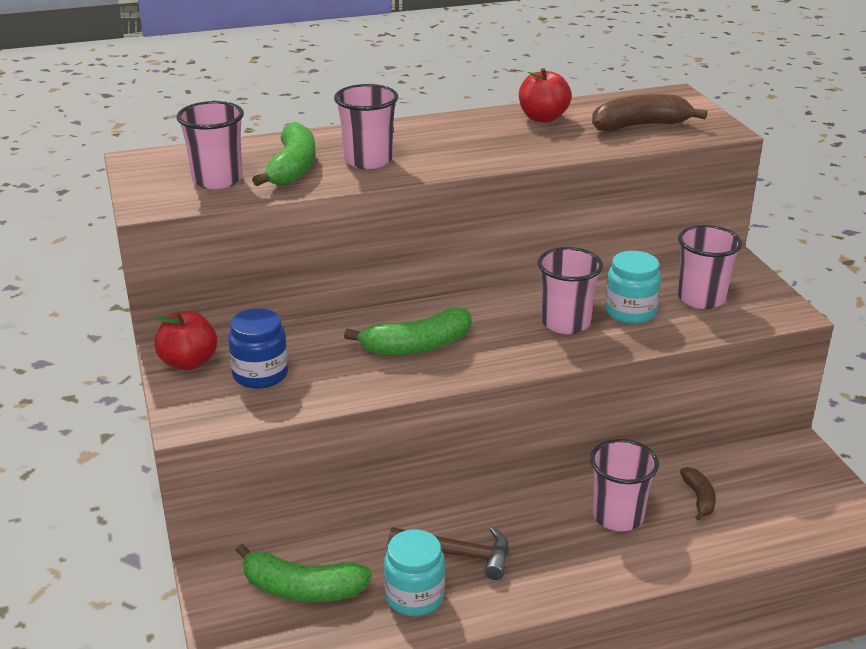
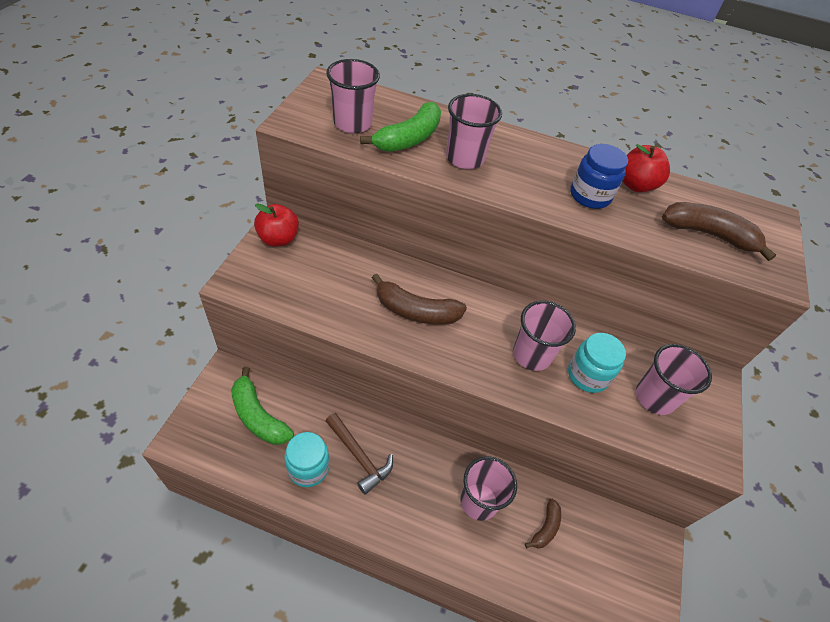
camera: 30 degrees right, 20 degrees up
blue jar [228,308,288,389] -> blue jar moved to [570,144,628,209]
green banana [344,307,472,356] -> brown banana [372,274,467,324]

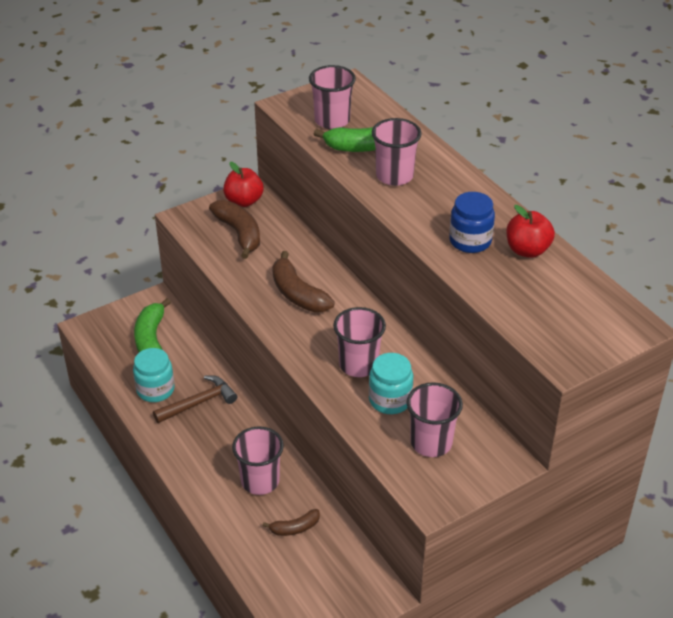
camera: 45 degrees right, 10 degrees down
brown hammer [326,413,393,495] -> brown hammer turned 120 degrees counterclockwise [153,375,237,423]
brown banana [662,202,776,261] -> brown banana moved to [209,200,260,259]

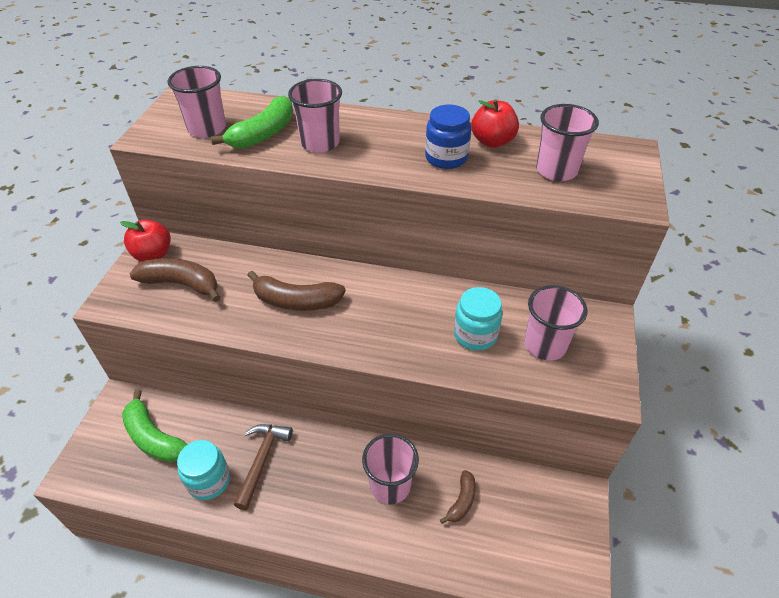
camera: 45 degrees left, 5 degrees up
pink cup [333,307,386,377] -> pink cup moved to [536,104,599,181]

